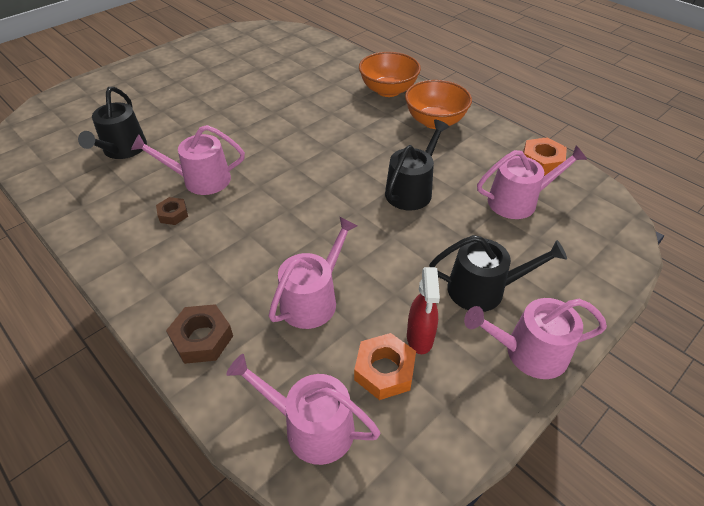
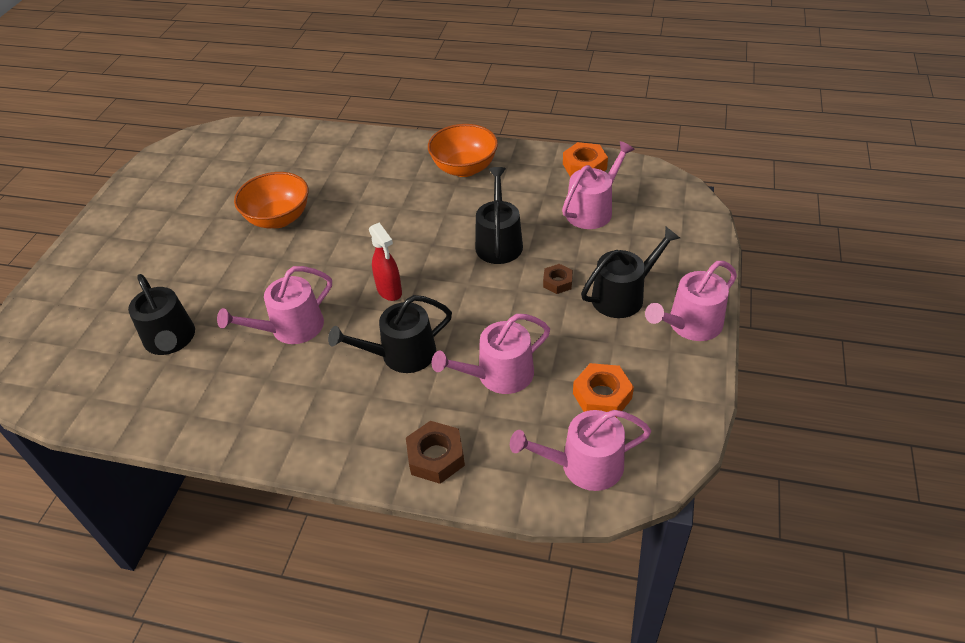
camera: 30 degrees left, 0 degrees up
brown nut [156,197,188,225] -> brown nut moved to [543,264,573,294]
pink watering can [269,217,358,329] -> pink watering can turned 120 degrees counterclockwise [432,314,550,394]
orange bowl [359,52,421,97] -> orange bowl moved to [234,172,308,228]
red spray bottle [407,267,440,354] -> red spray bottle moved to [369,223,402,301]
none -> black watering can [328,295,452,373]

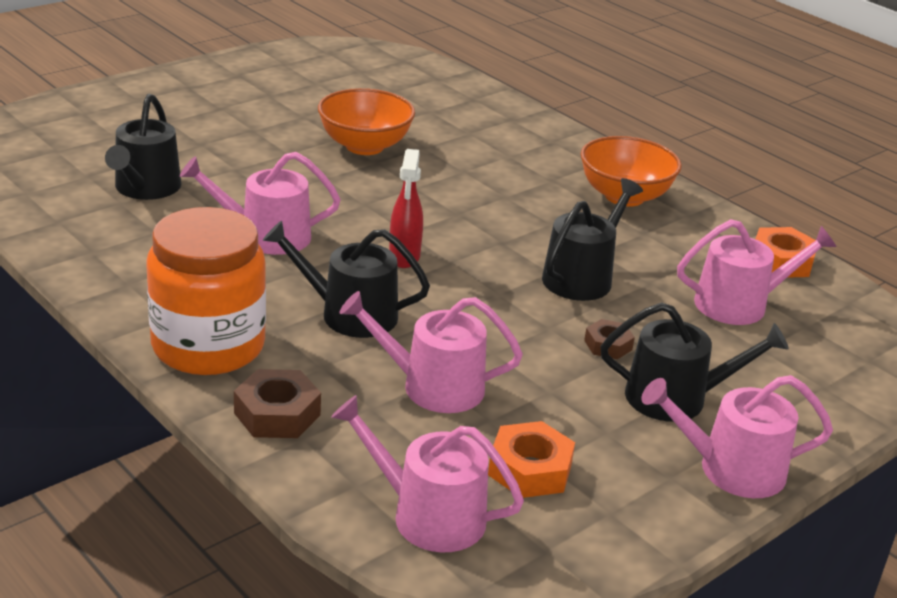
camera: 30 degrees right, 15 degrees down
none -> orange jar [147,207,266,375]

